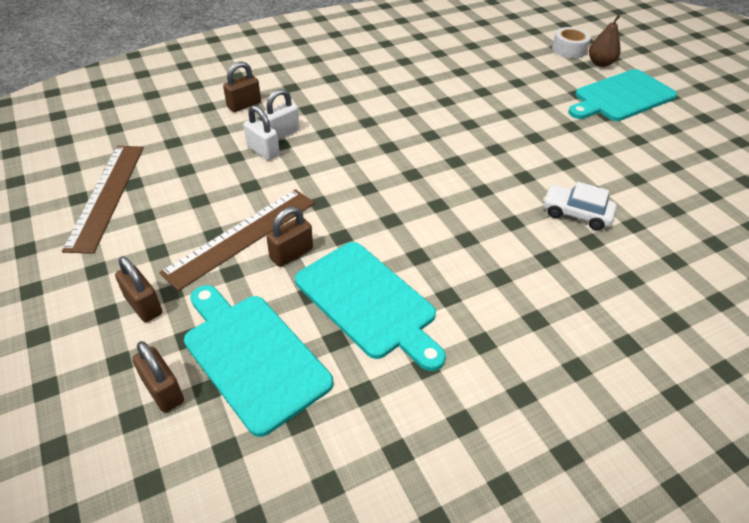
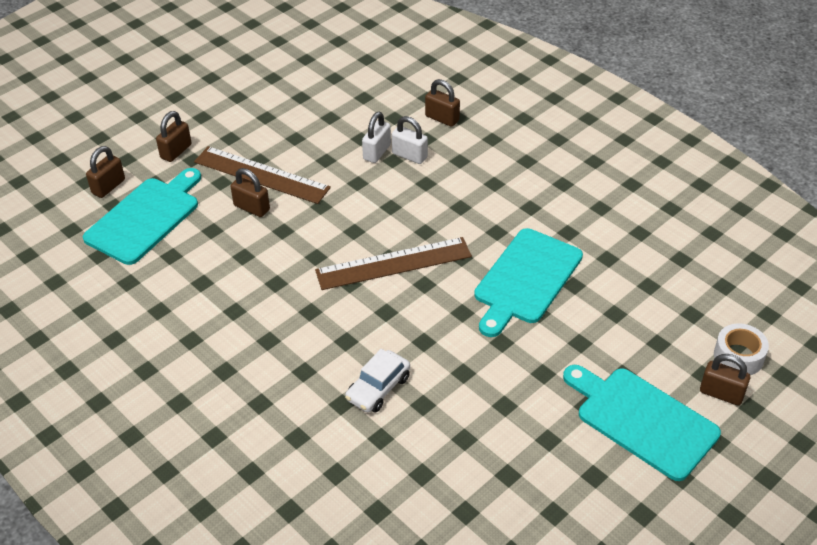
camera: 75 degrees right, 0 degrees up
brown ruler [62,146,144,254] -> brown ruler moved to [315,237,472,290]
turquoise cutting board [295,242,446,371] -> turquoise cutting board moved to [474,228,583,337]
white car [543,182,617,230] -> white car turned 150 degrees counterclockwise [345,349,410,413]
brown pear [589,15,621,67] -> brown padlock [700,354,750,405]

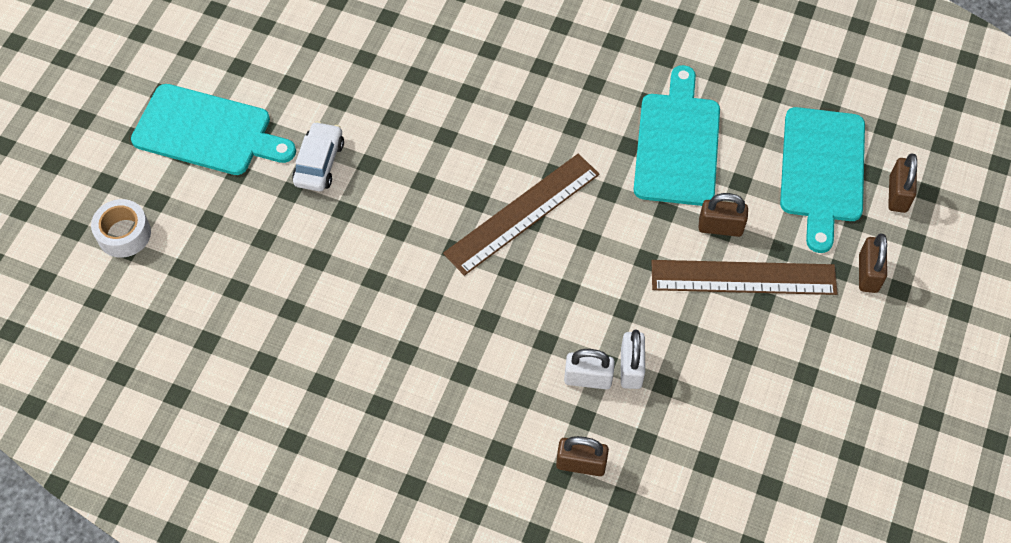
camera: 155 degrees right, 15 degrees up
white car [345,349,410,413] -> white car moved to [292,121,344,191]
turquoise cutting board [474,228,583,337] -> turquoise cutting board moved to [634,65,720,206]
brown padlock [700,354,750,405] -> none

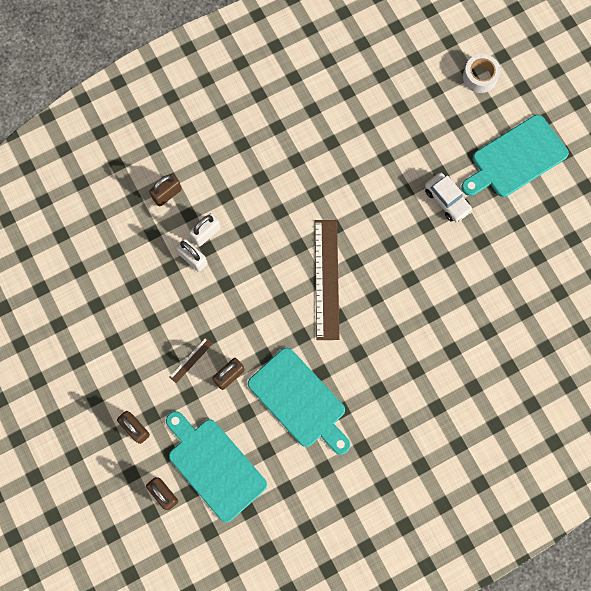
camera: 130 degrees right, 15 degrees up
brown ruler [652,260,838,295] -> brown ruler [169,338,213,383], size x0.43

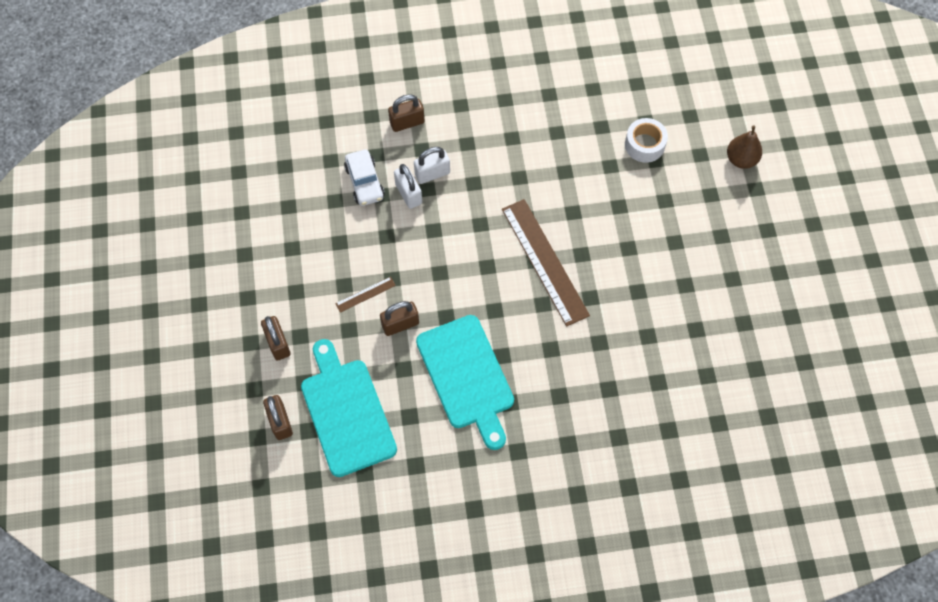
camera: 20 degrees right, 10 degrees down
brown ruler [315,220,340,340] -> brown ruler turned 45 degrees counterclockwise [502,199,590,327]
white car [425,173,473,222] -> white car moved to [344,150,385,206]
turquoise cutting board [461,115,569,197] -> none
white tape [463,54,501,93] -> white tape moved to [625,118,668,163]
none -> brown pear [727,126,762,169]

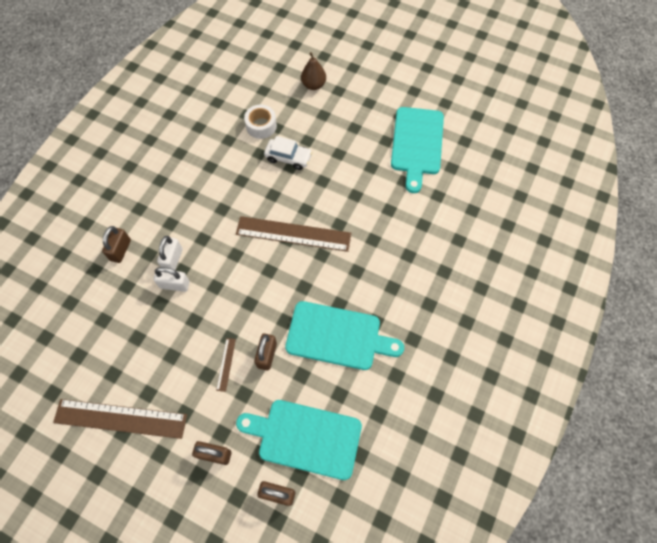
camera: 55 degrees left, 0 degrees up
white car [344,150,385,206] -> white car moved to [264,136,313,170]
none -> brown ruler [53,399,187,439]
none -> turquoise cutting board [391,107,444,193]

